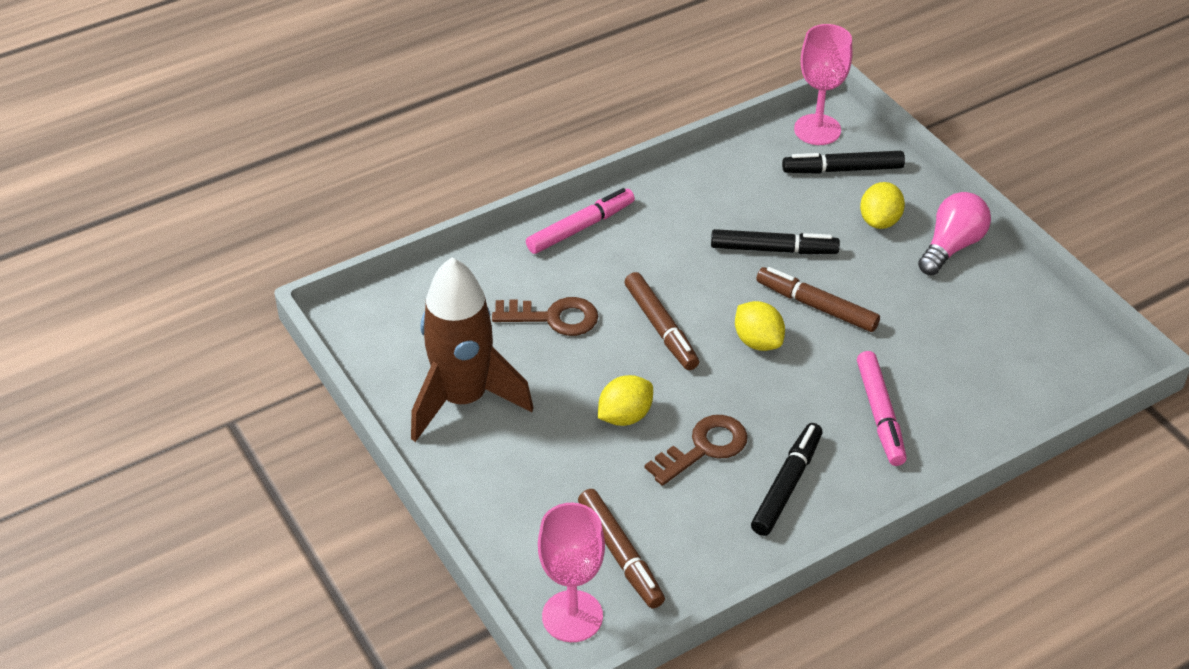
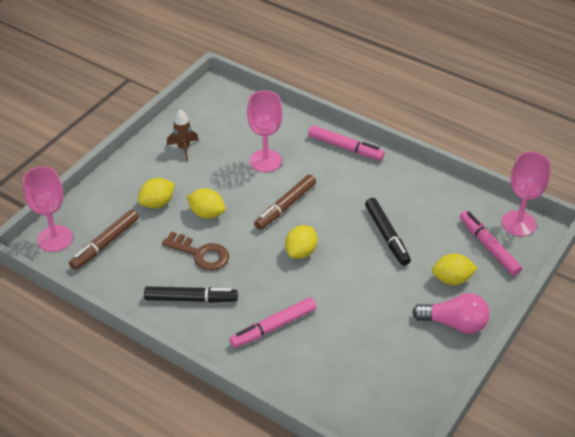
camera: 65 degrees right, 0 degrees up
brown rocket [411,257,533,442] -> brown rocket [167,109,199,161], size x0.45
brown key [492,297,598,336] -> pink goblet [247,90,283,172]
brown marker [756,267,880,332] -> none
black marker [782,151,905,174] -> pink marker [460,211,522,276]
none -> yellow lemon [138,178,175,208]

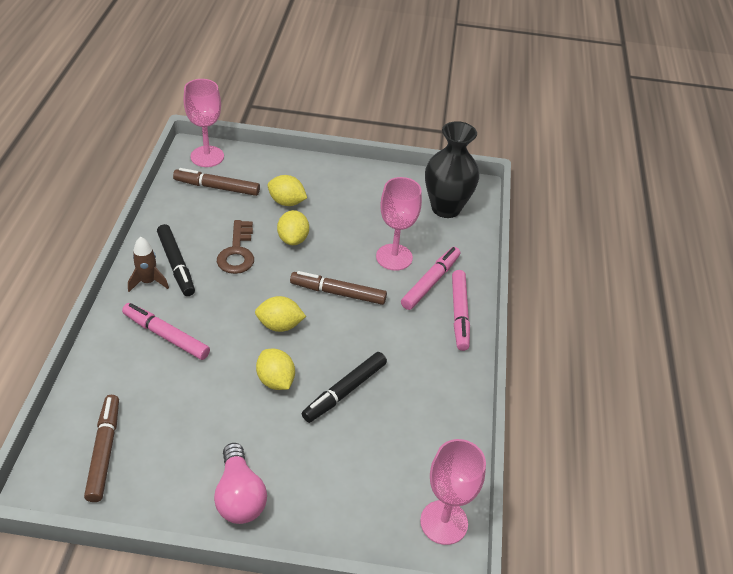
camera: 60 degrees right, 0 degrees up
brown rocket [167,109,199,161] -> brown rocket moved to [128,237,169,292]
yellow lemon [432,253,477,285] -> yellow lemon moved to [256,349,295,390]
pink marker [460,211,522,276] -> pink marker moved to [401,247,460,310]
none -> brown marker [84,395,119,502]
none -> black vase [425,121,479,218]

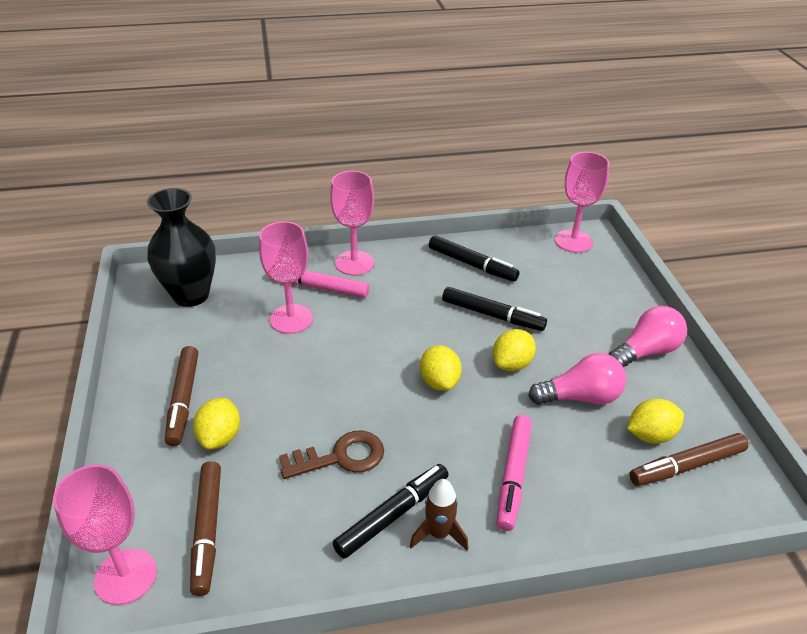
camera: 105 degrees left, 5 degrees down
yellow lemon [277,210,309,245] -> yellow lemon moved to [627,398,684,444]
brown marker [290,271,387,305] -> brown marker moved to [165,346,198,446]
pink marker [452,270,470,351] -> pink goblet [330,171,374,275]
none -> black marker [429,235,520,282]
none -> pink light bulb [528,353,626,405]

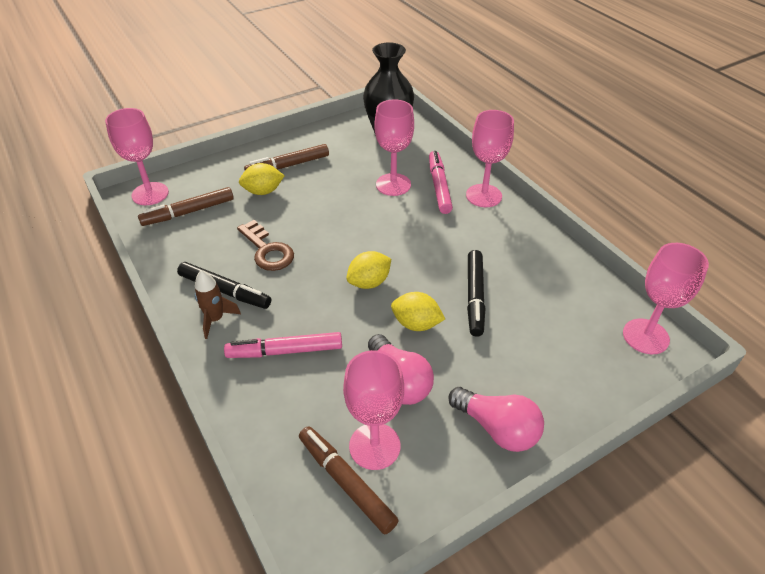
camera: 70 degrees right, 5 degrees up
black marker [429,235,520,282] -> none
yellow lemon [627,398,684,444] -> pink goblet [343,350,404,470]

